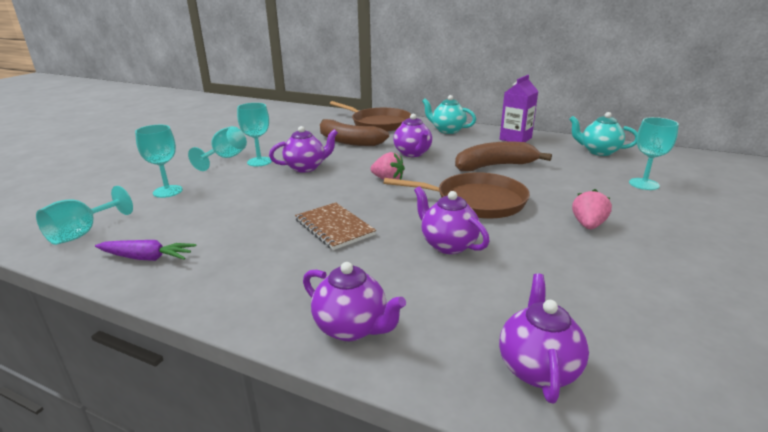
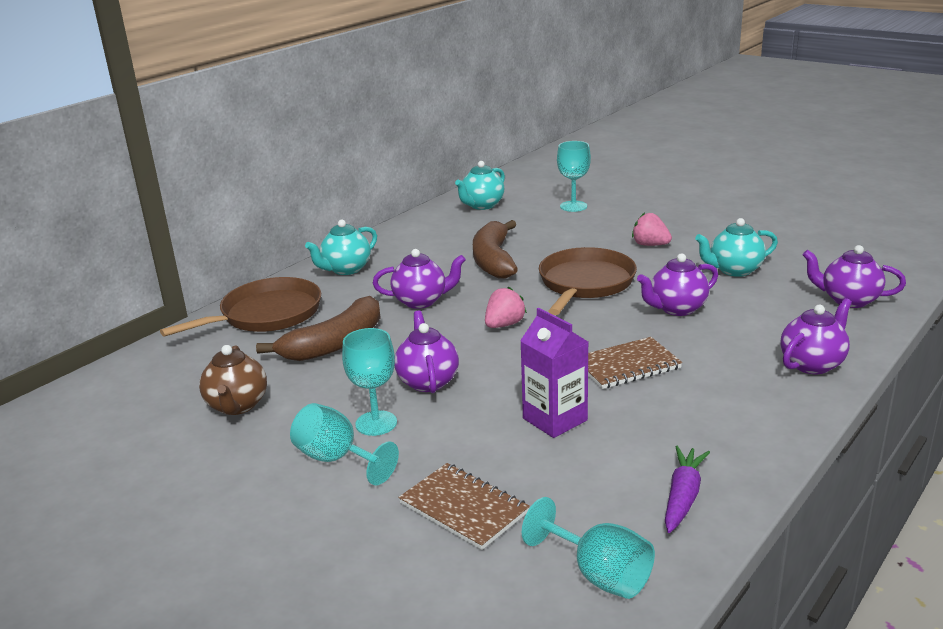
camera: 75 degrees left, 0 degrees up
turquoise goblet [135,125,183,198] -> brown notebook [398,463,530,550]
purple carton [500,75,538,142] -> purple carton moved to [520,308,588,438]
none -> brown teapot [199,345,267,415]
none -> turquoise teapot [695,218,778,277]

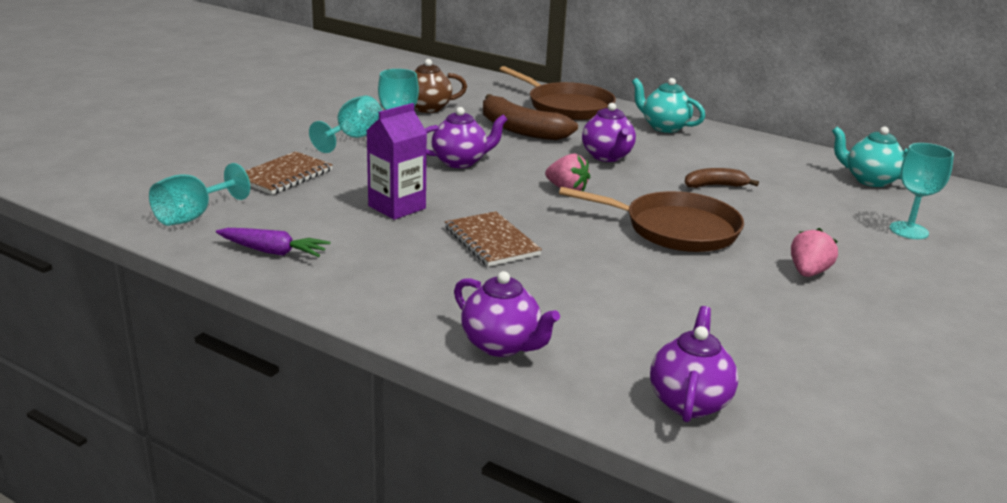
camera: 80 degrees right, 0 degrees up
brown banana [473,220,518,279] -> brown banana [684,168,759,188], size x0.56
purple teapot [637,253,718,316] -> none
turquoise teapot [695,218,778,277] -> none

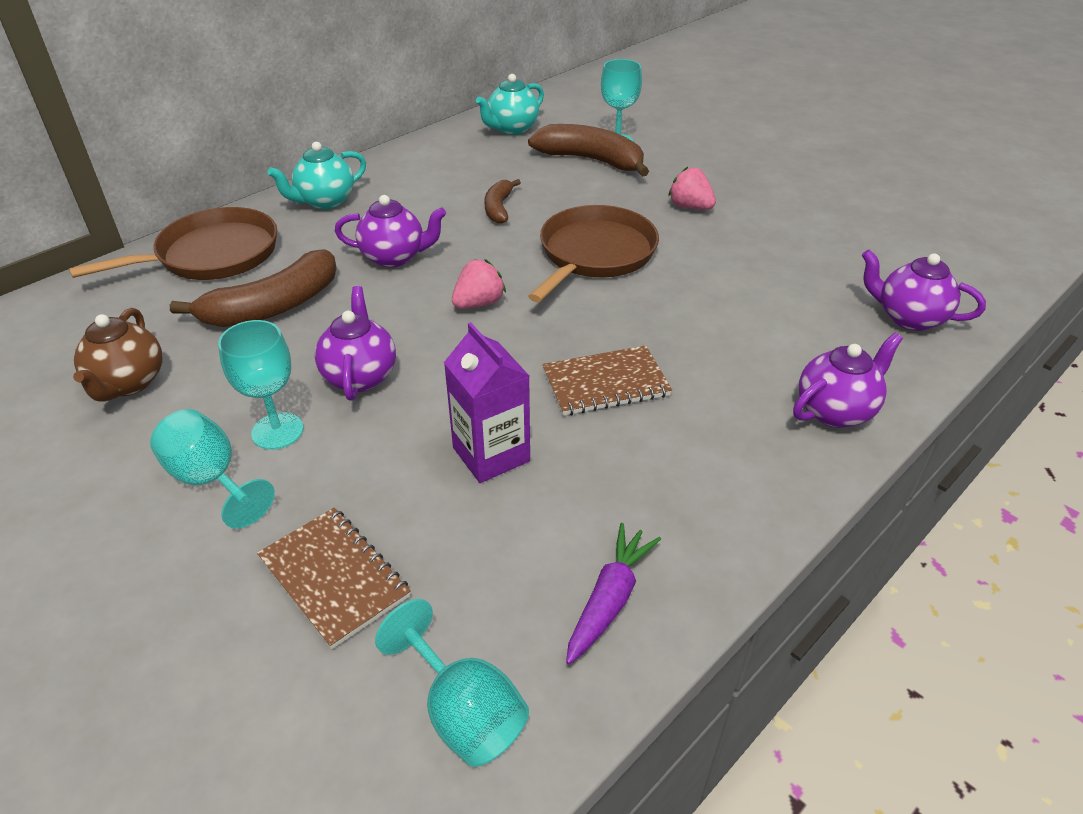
camera: 75 degrees left, 15 degrees up
none -> brown banana [528,124,649,177]

